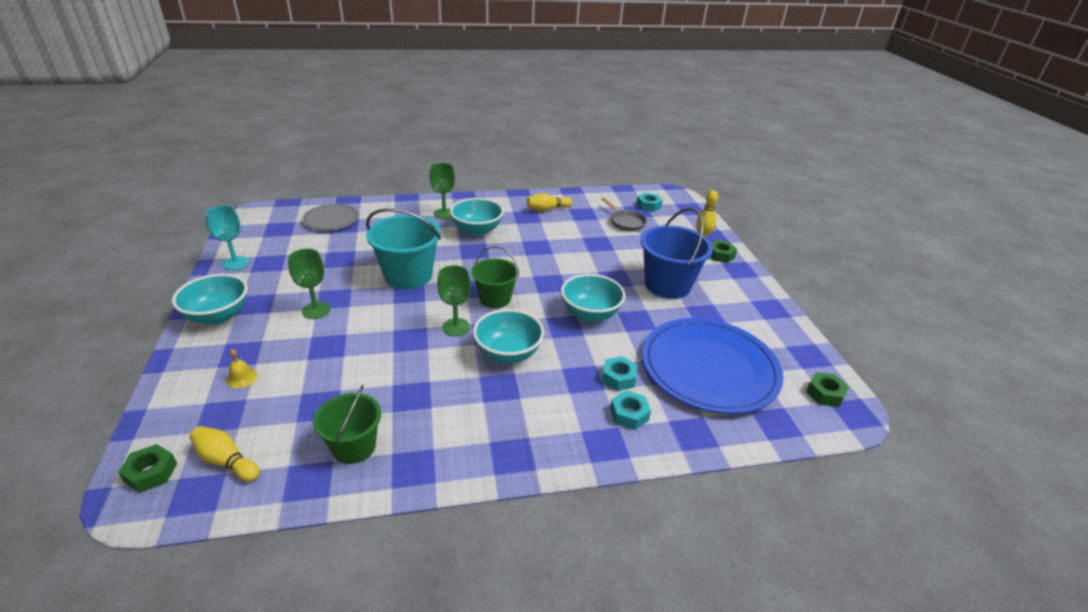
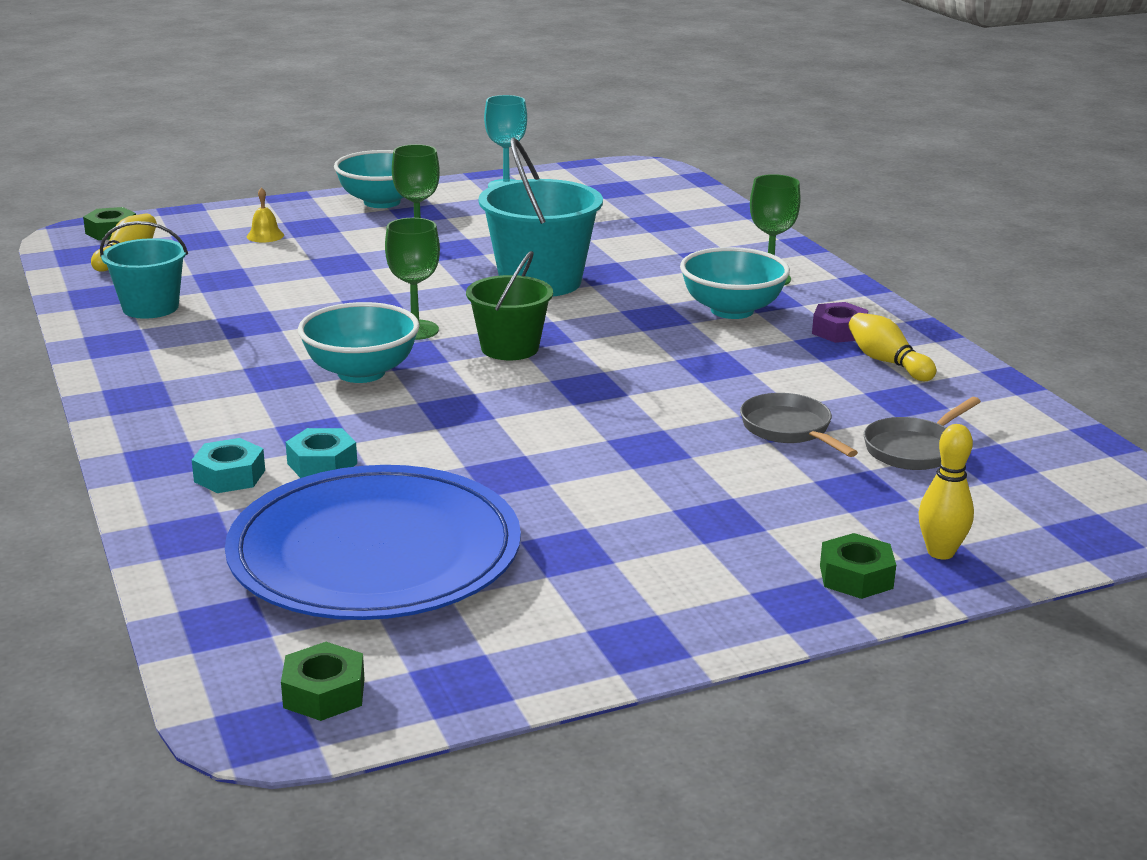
camera: 80 degrees right, 10 degrees down
grey plate [302,204,359,231] -> none
green bucket [313,385,381,464] -> turquoise bucket [100,221,188,319]
turquoise bowl [561,274,625,322] -> none
turquoise nut [636,193,663,212] -> none
blue bucket [641,208,713,299] -> none
none -> grey pan [740,393,858,457]
none -> purple nut [812,302,868,343]

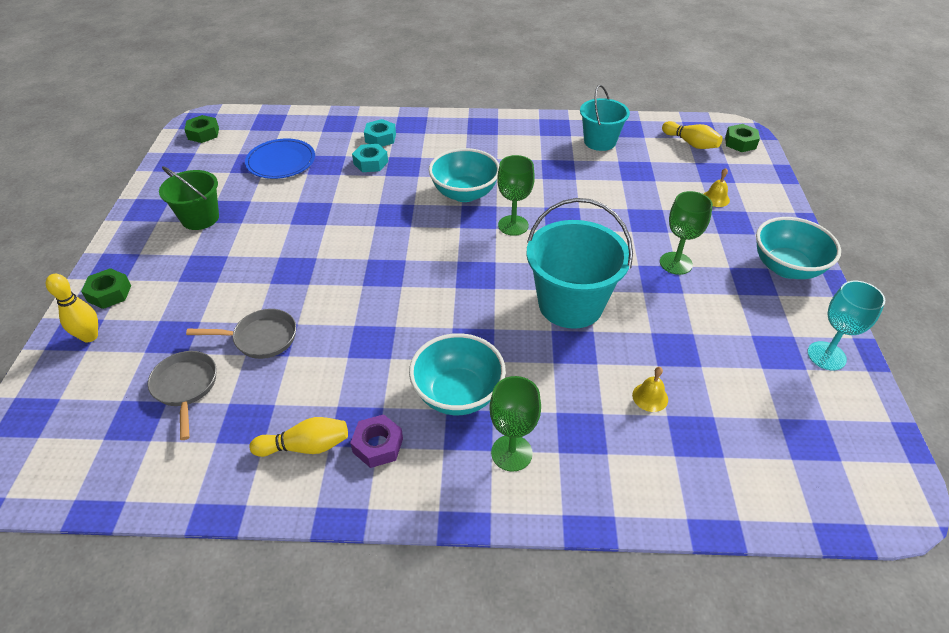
camera: 115 degrees right, 20 degrees up
blue plate [225,465,521,620] -> blue plate [245,139,315,179], size x0.53
green bucket [466,251,553,360] -> green bucket moved to [159,166,219,230]
none -> yellow bell [632,367,668,412]

